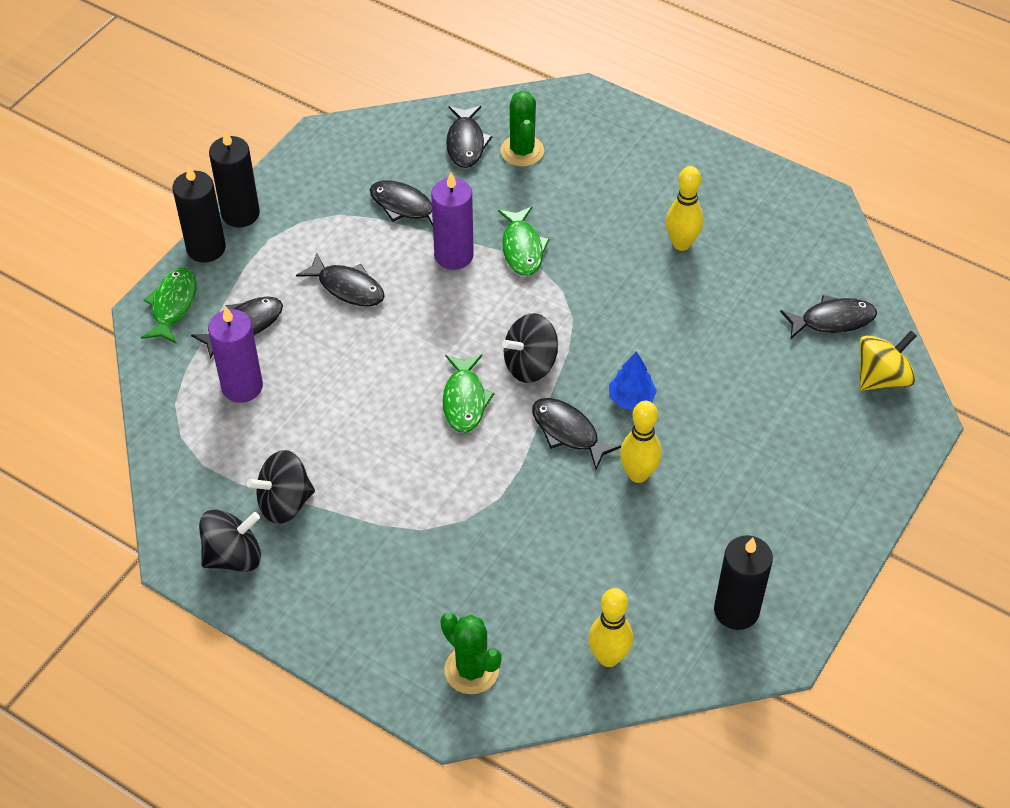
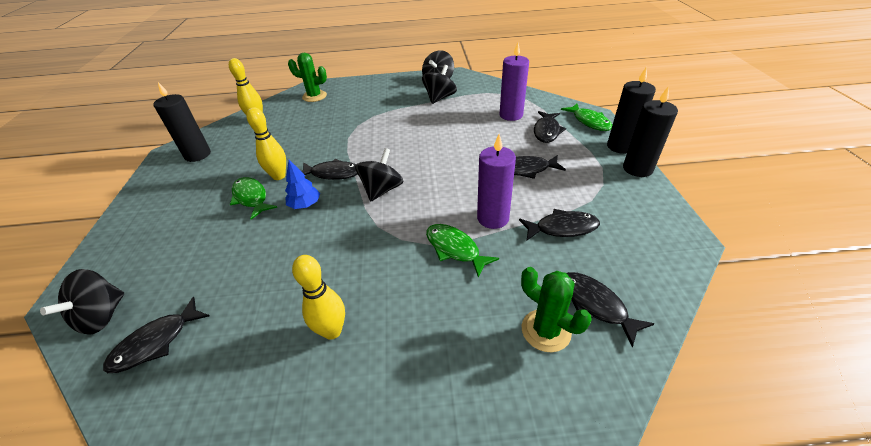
camera: 145 degrees right, 10 degrees down
green fish [443,355,495,433] -> green fish moved to [230,177,277,220]
yellow spinning top [859,331,917,391] -> black spinning top [40,269,124,335]

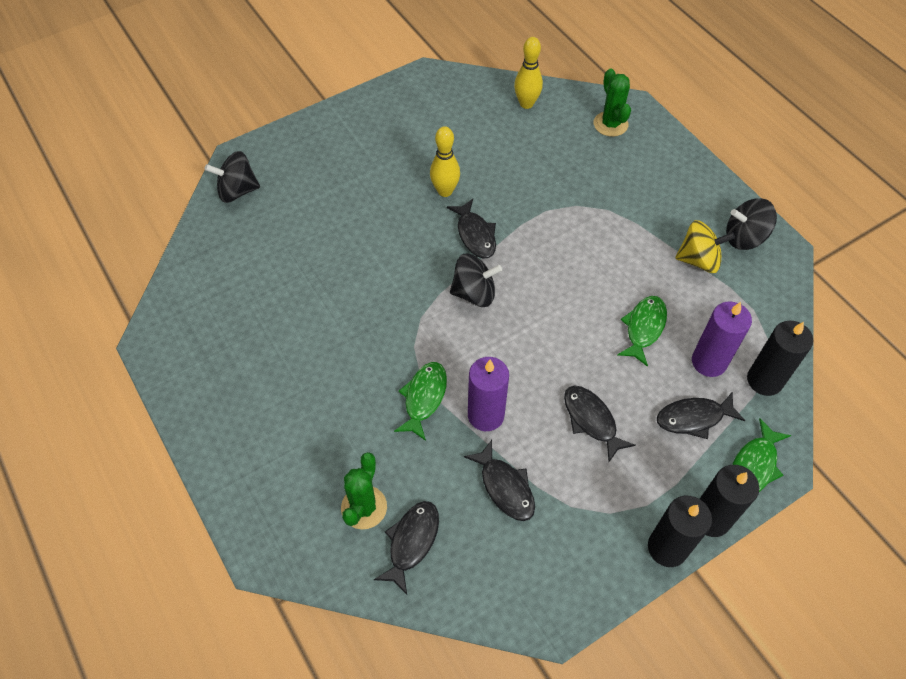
camera: 60 degrees right, 15 degrees up
black fish [103,297,209,373] -> none
black candle [154,82,211,162] -> black candle moved to [747,321,813,396]
green fish [230,177,277,220] -> green fish moved to [617,296,667,367]
blue tree [285,160,320,209] -> none
yellow bowling pin [292,255,345,340] -> none
black spinning top [422,65,457,104] -> yellow spinning top [675,220,735,273]

